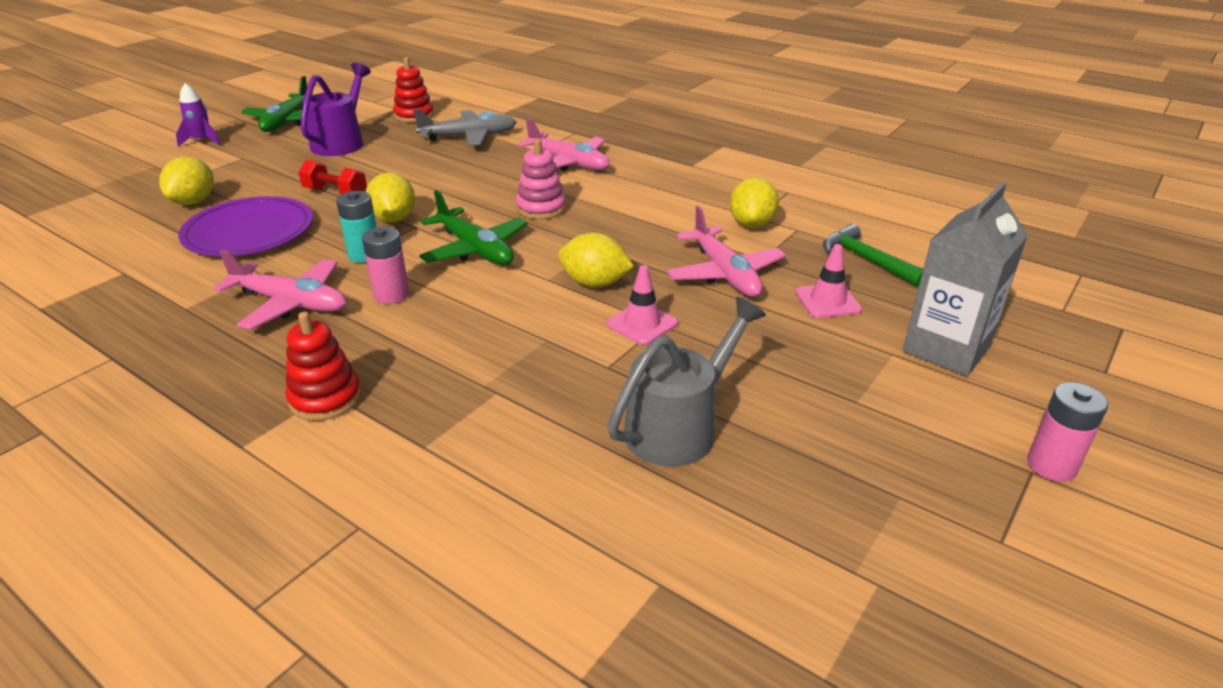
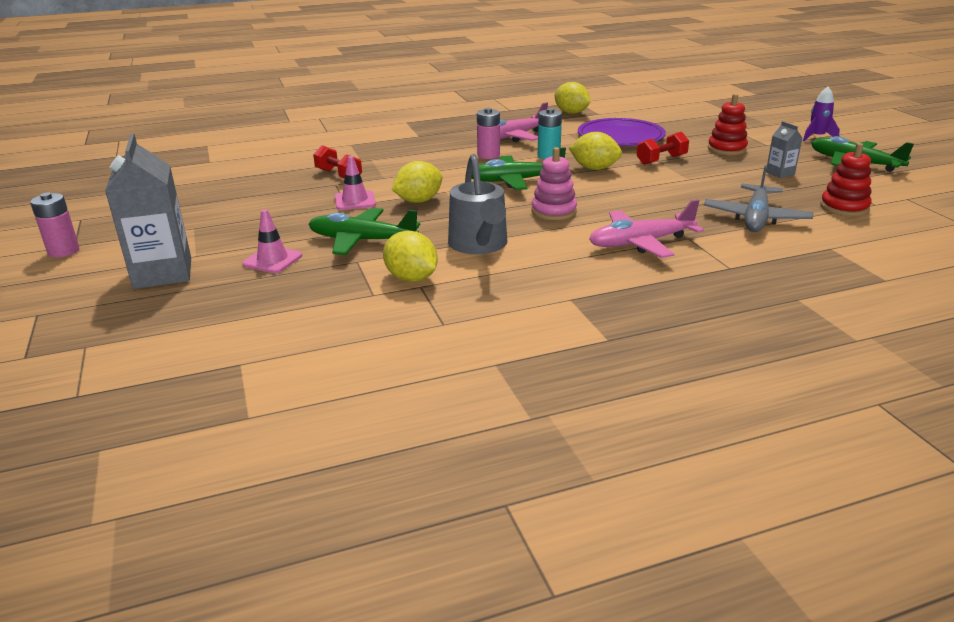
camera: 125 degrees right, 5 degrees down
yellow lemon [159,157,214,205] -> yellow lemon moved to [555,82,591,114]
red stacking toy [286,312,361,421] -> red stacking toy moved to [708,94,748,155]
purple watering can [301,63,371,156] -> grey carton [766,121,802,178]
grey watering can [607,297,766,467] -> grey watering can moved to [448,154,507,254]
pink plane [666,206,786,297] -> green plane [309,208,420,255]
green hammer [823,224,923,287] -> none
none -> red dumbbell [313,145,362,179]

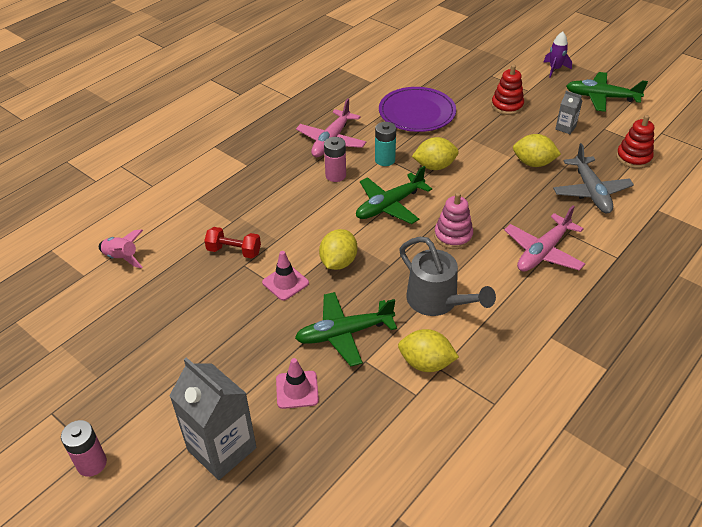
camera: 30 degrees left, 15 degrees up
yellow lemon [555,82,591,114] -> yellow lemon moved to [513,134,561,167]
red dumbbell [637,132,689,165] -> none
none -> pink rocket [99,229,143,269]

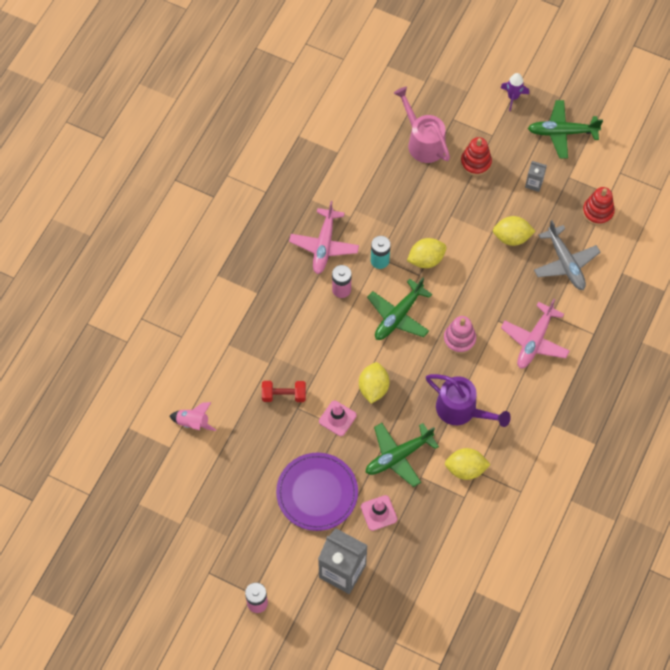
camera: 15 degrees left, 20 degrees up
purple plate [379,87,456,132] -> purple plate moved to [276,453,358,531]
grey watering can [399,237,496,316] -> purple watering can [426,374,511,427]
none -> pink watering can [394,87,450,163]

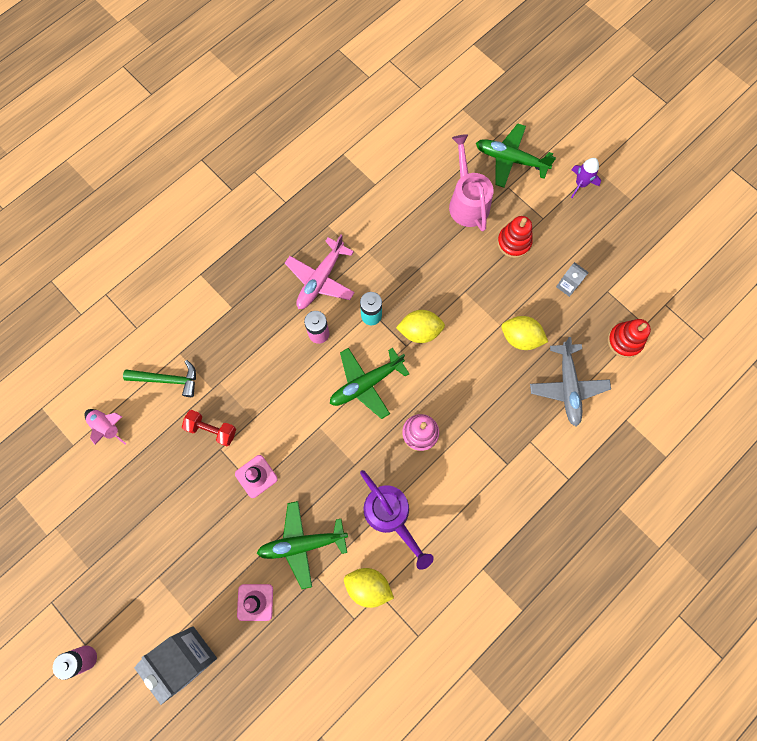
camera: 20 degrees right, 10 degrees up
purple plate [276,453,358,531] -> none
yellow lemon [359,362,390,404] -> none
pink plane [501,299,569,368] -> none
green plane [528,100,603,158] -> green plane moved to [476,123,556,188]
none -> green hammer [123,360,196,397]

